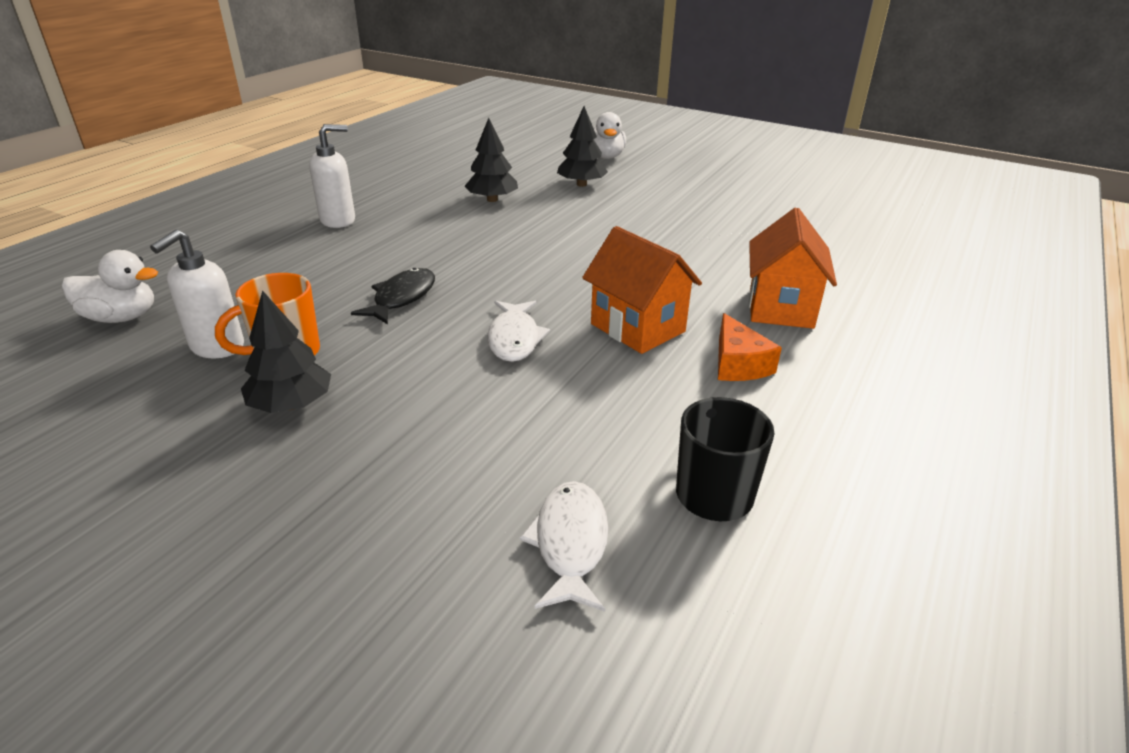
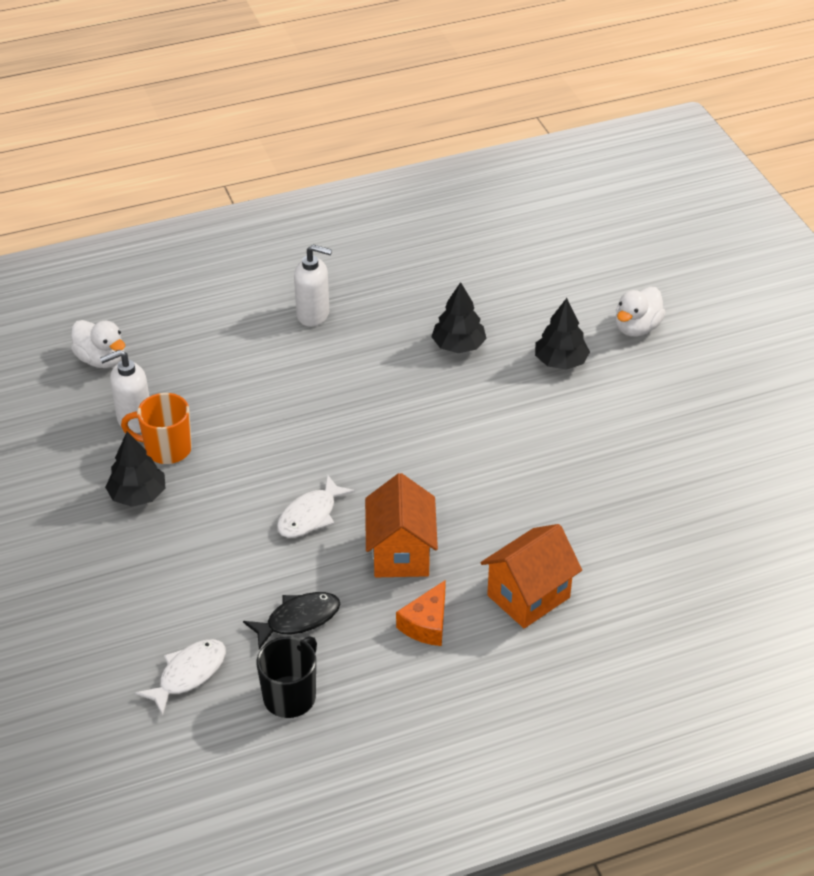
camera: 40 degrees right, 10 degrees up
black fish [351,268,435,324] -> black fish moved to [243,592,340,650]

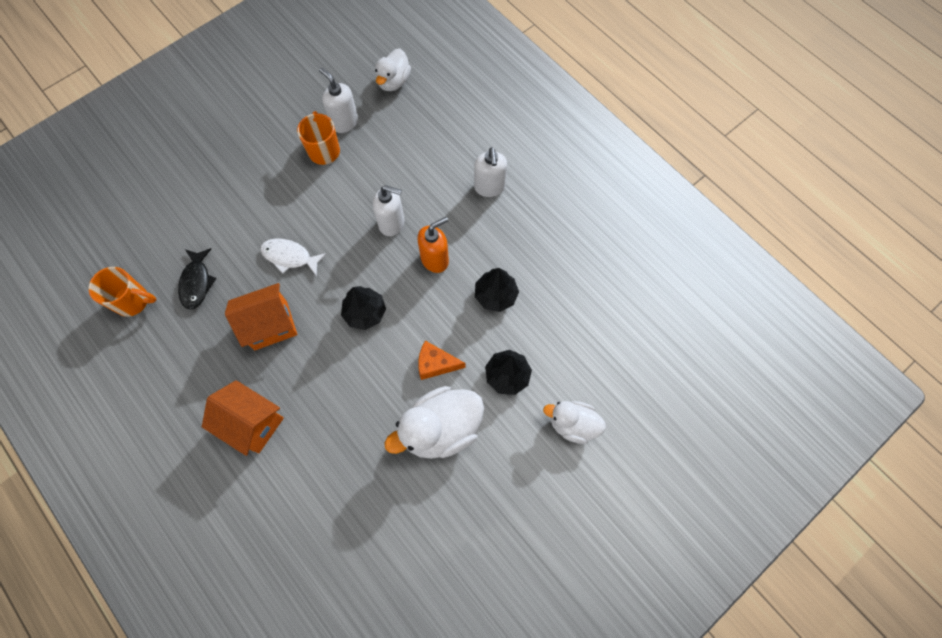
camera: 70 degrees right, 25 degrees up
black tree [105,432,165,507] -> black tree moved to [341,286,386,330]
white fish [135,639,226,716] -> none
black fish [243,592,340,650] -> black fish turned 45 degrees clockwise [178,248,217,310]
black mug [257,636,317,718] -> orange mug [89,267,157,317]
orange cheese [396,580,446,646] -> orange cheese moved to [418,341,466,380]
none -> white soap dispenser [373,185,404,236]
none -> white duck [384,386,484,459]
none -> orange soap dispenser [417,217,449,273]

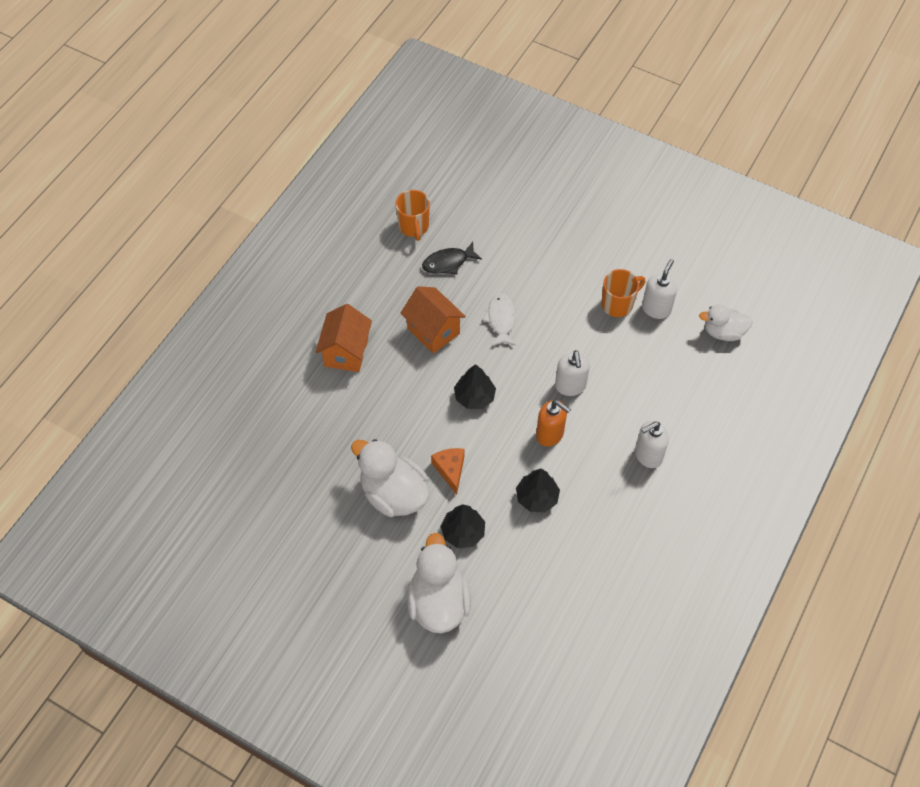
camera: 70 degrees right, 10 degrees down
white duck [543,401,606,444] -> white duck [407,533,471,633], size x1.61

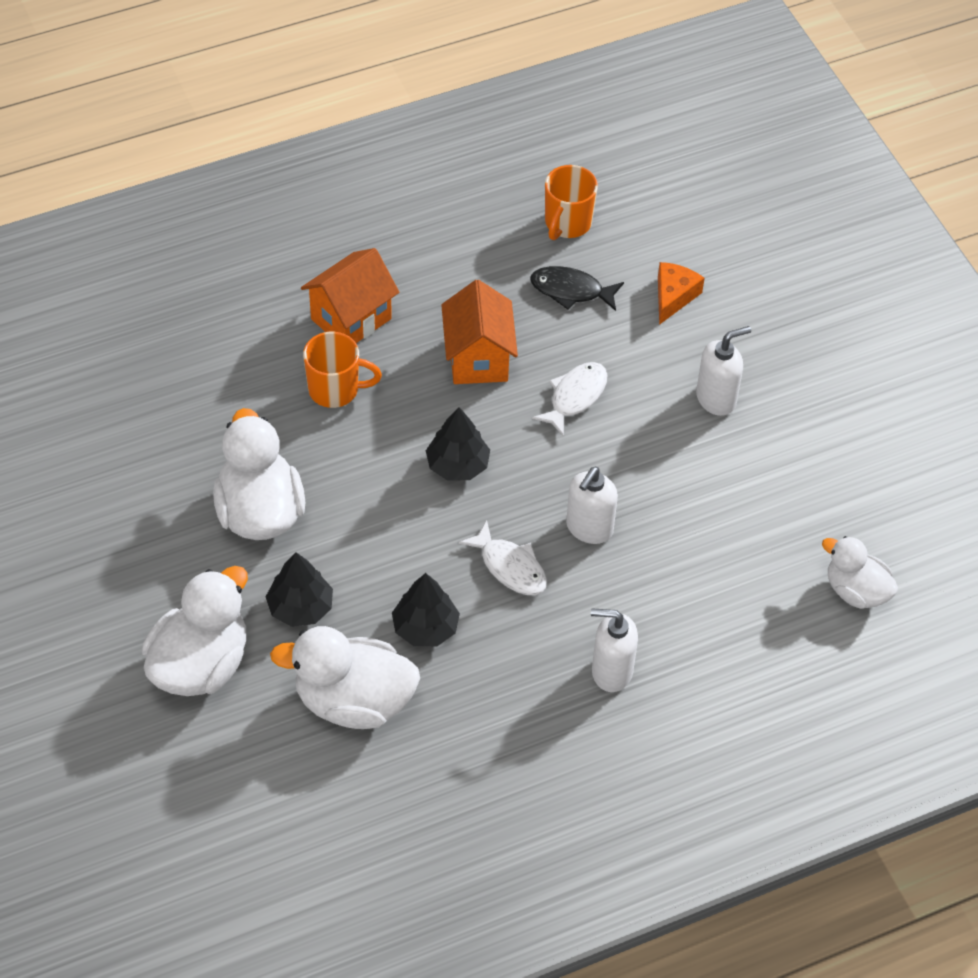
camera: 35 degrees right, 5 degrees down
orange cheese [431,448,465,495] -> orange cheese moved to [658,262,704,325]
orange soap dispenser [536,400,571,447] -> white fish [458,520,547,595]
orange mug [601,269,645,317] -> orange mug moved to [303,332,382,408]
white soap dispenser [642,259,677,319] -> white soap dispenser moved to [696,326,751,416]
none -> white duck [270,626,420,729]

